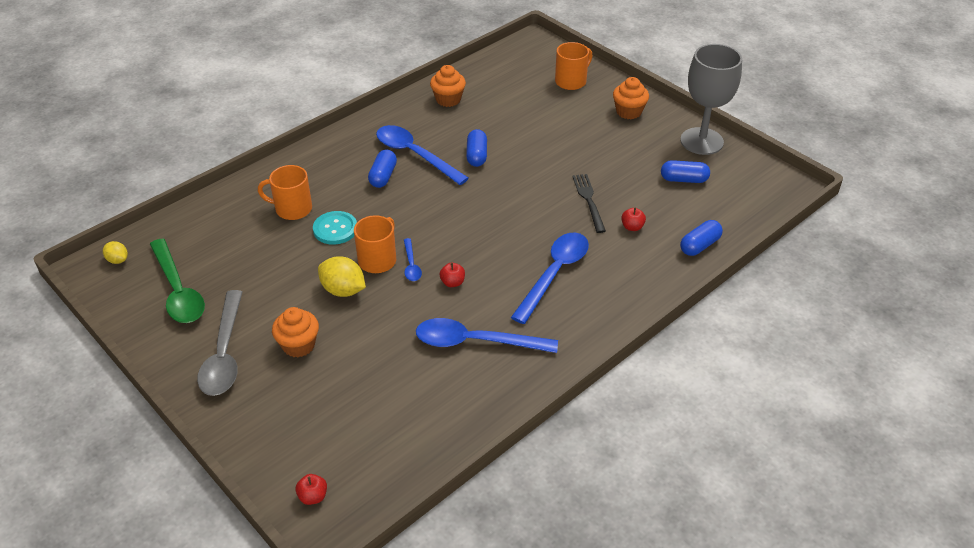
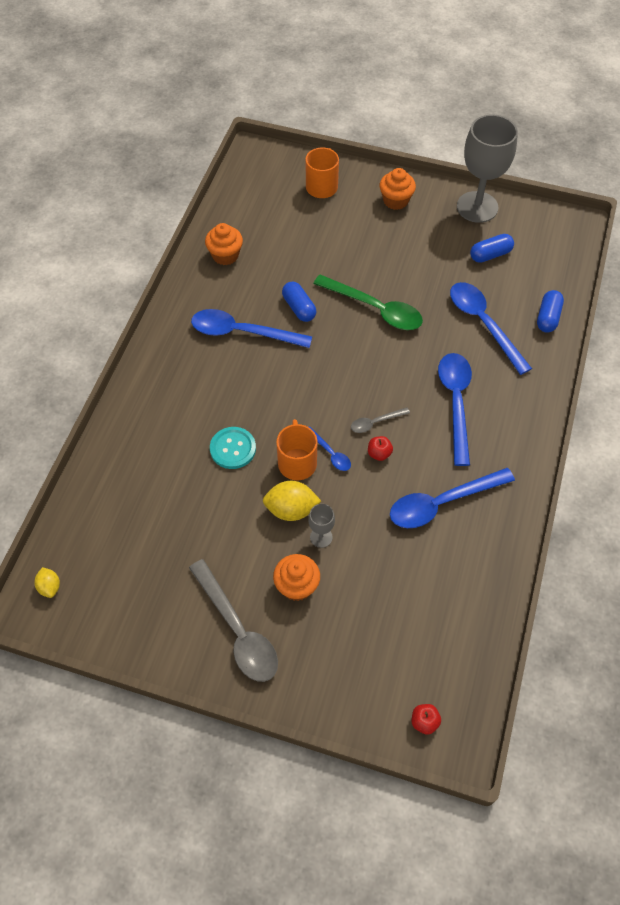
camera: 30 degrees left, 15 degrees up
yellow lemon [103,241,128,264] -> yellow lemon turned 60 degrees clockwise [34,567,60,598]
green spoon [150,239,205,323] -> green spoon moved to [313,275,423,330]
orange mug [258,165,312,220] -> none
blue capsule [368,150,397,188] -> none
black fork [572,174,606,233] -> none
red apple [621,208,646,231] -> blue spoon [450,282,532,375]
none -> grey goblet [308,504,335,548]
none -> grey spoon [351,407,410,433]

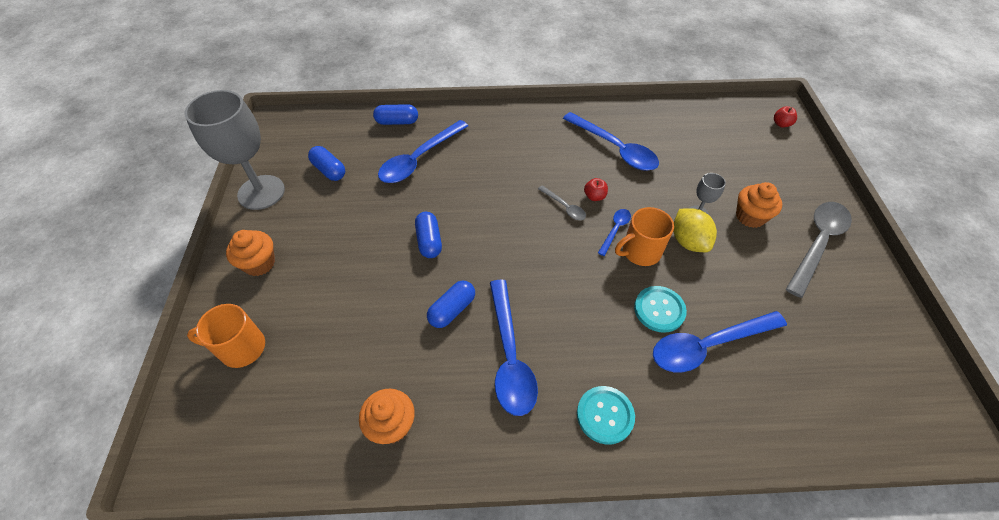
camera: 110 degrees left, 5 degrees down
yellow lemon [34,567,60,598] -> none
green spoon [313,275,423,330] -> blue capsule [415,212,442,258]
blue spoon [438,353,472,466] -> blue spoon moved to [653,311,787,372]
none -> turquoise button [577,386,635,445]

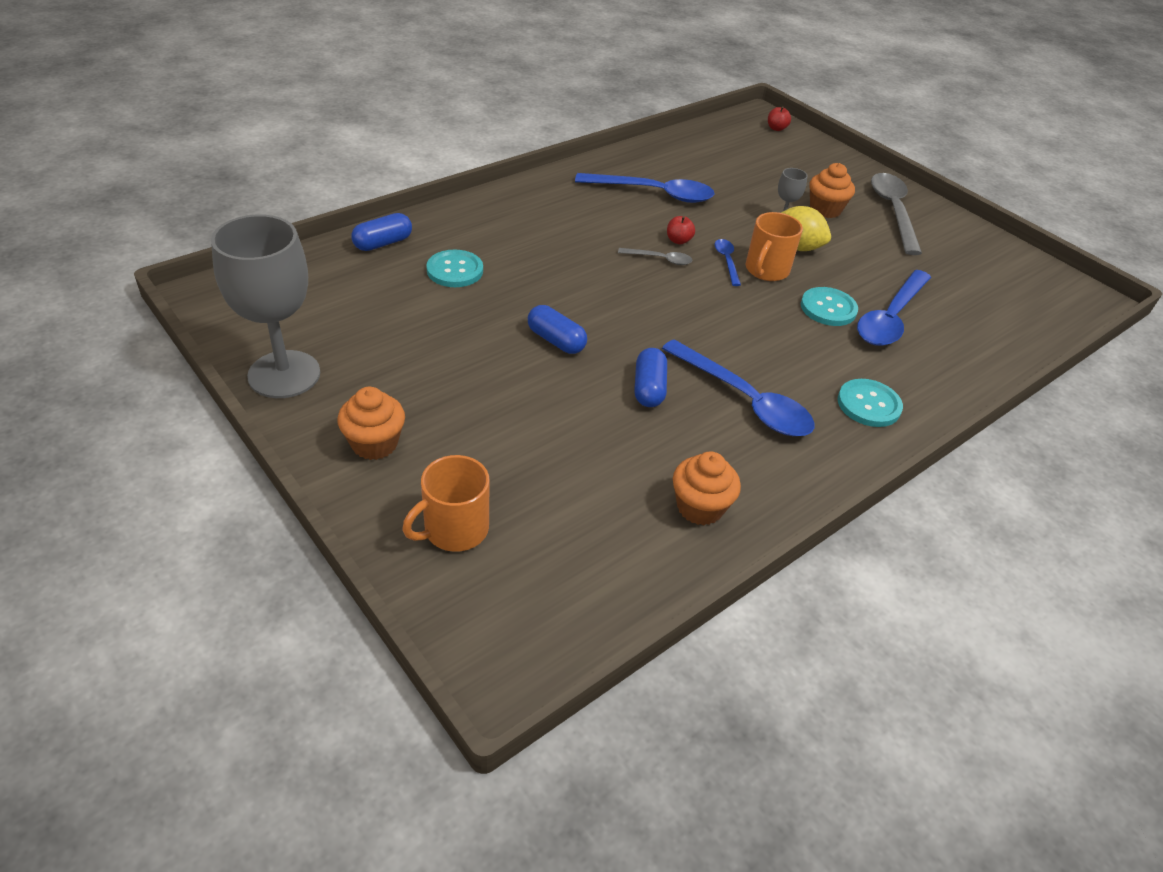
camera: 40 degrees left, 10 degrees down
blue capsule [308,146,345,181] -> none
blue spoon [378,120,468,183] -> turquoise button [426,250,483,287]

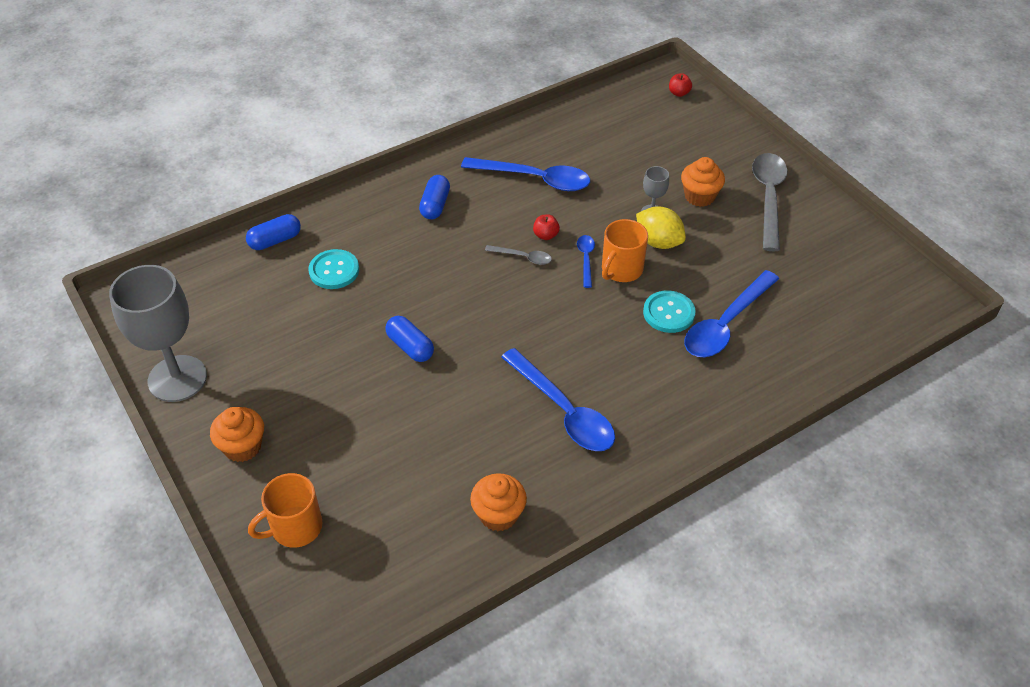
camera: 10 degrees right, 5 degrees up
blue capsule [634,348,667,407] -> blue capsule moved to [419,175,450,219]
turquoise button [838,379,903,427] -> none

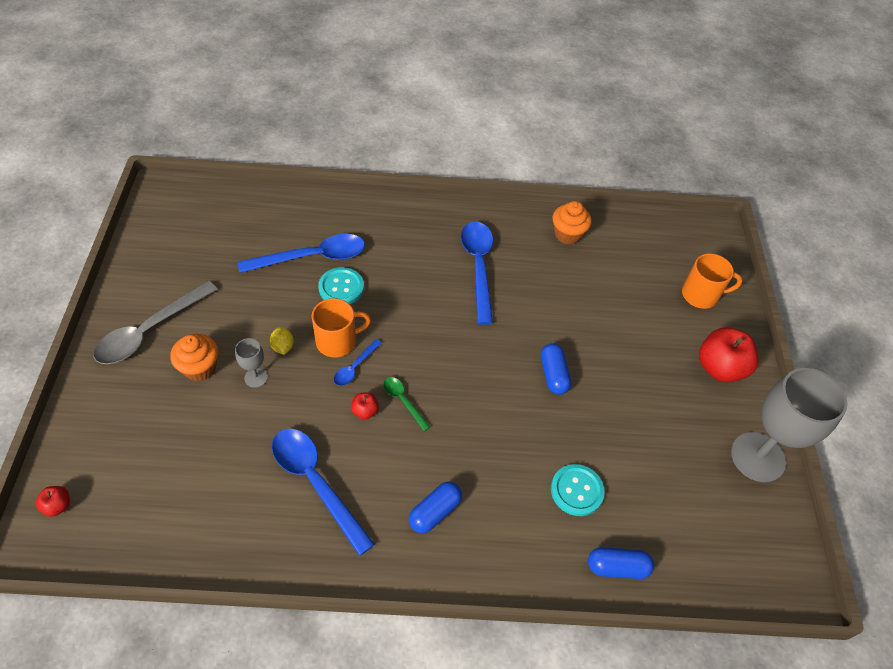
camera: 150 degrees left, 5 degrees up
orange cupcake [210,407,264,462] -> red apple [699,328,758,382]
grey spoon [485,245,552,265] -> green spoon [383,377,430,431]
yellow lemon [636,206,686,249] -> yellow lemon [270,327,294,355], size x0.57

